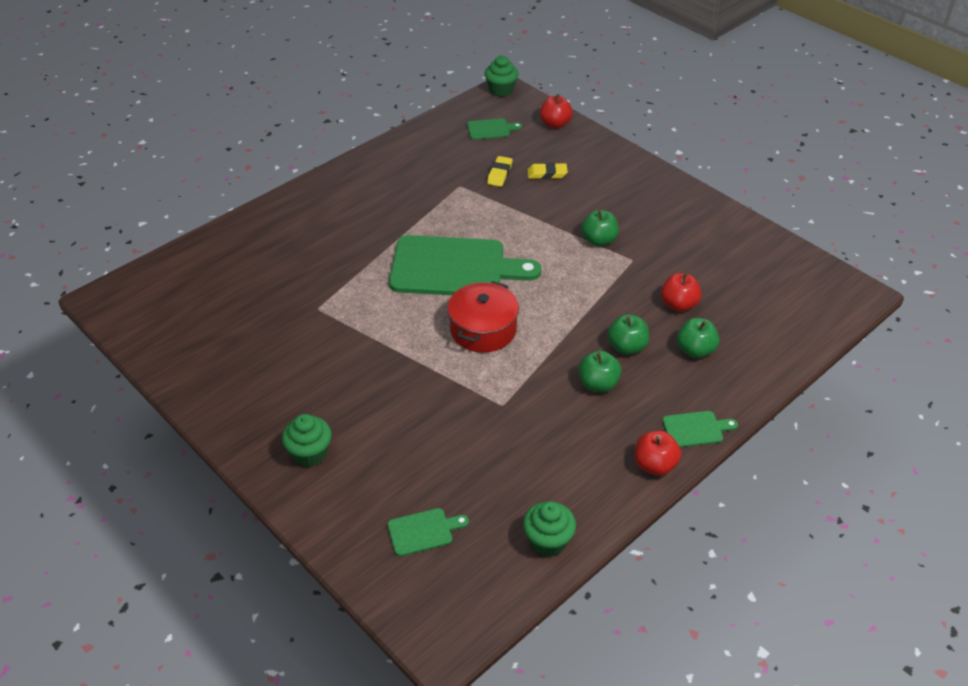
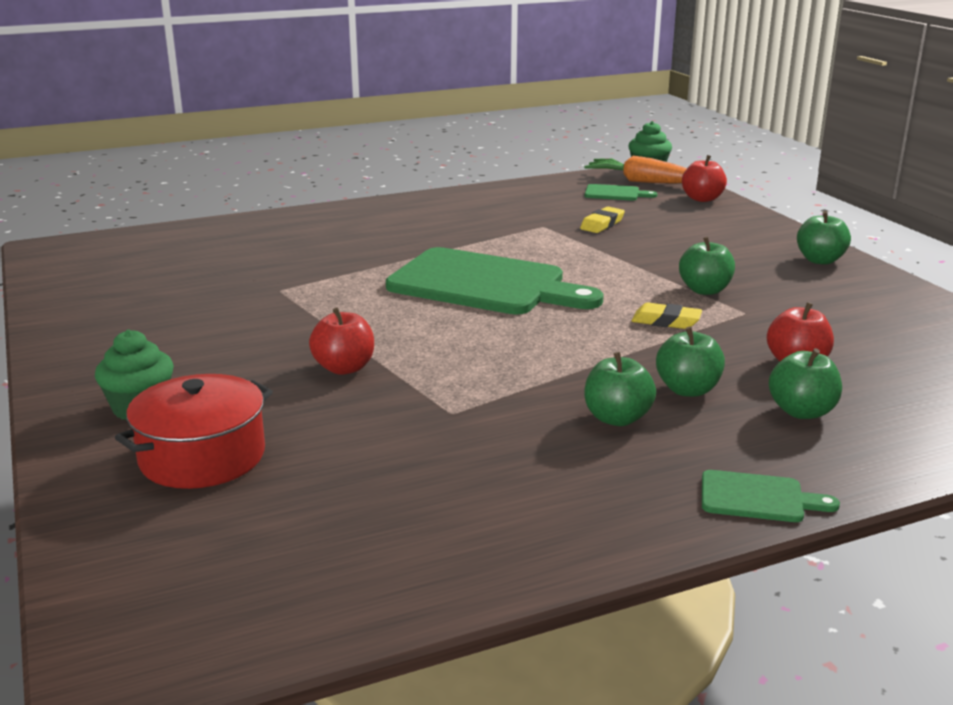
camera: 20 degrees right, 20 degrees down
green cutting board [388,508,469,556] -> none
red pot [448,281,519,353] -> red pot moved to [115,374,273,489]
green cupcake [523,501,576,557] -> none
yellow eraser [527,163,568,179] -> yellow eraser moved to [631,303,702,329]
red apple [635,431,681,476] -> red apple moved to [309,307,374,375]
none -> orange carrot [584,156,687,183]
none -> green apple [797,211,851,265]

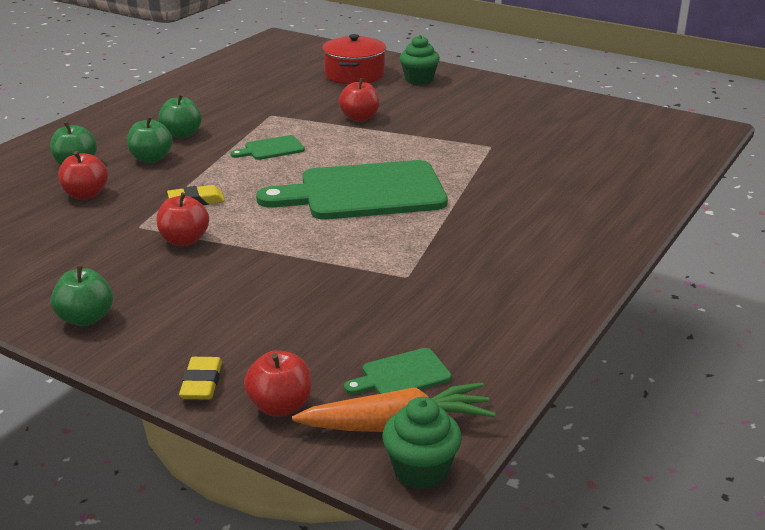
camera: 145 degrees right, 5 degrees up
yellow eraser [580,207,625,233] -> yellow eraser moved to [179,357,222,400]
green apple [679,237,735,295] -> red apple [157,192,209,246]
green cutting board [702,470,840,522] -> green cutting board moved to [231,135,305,160]

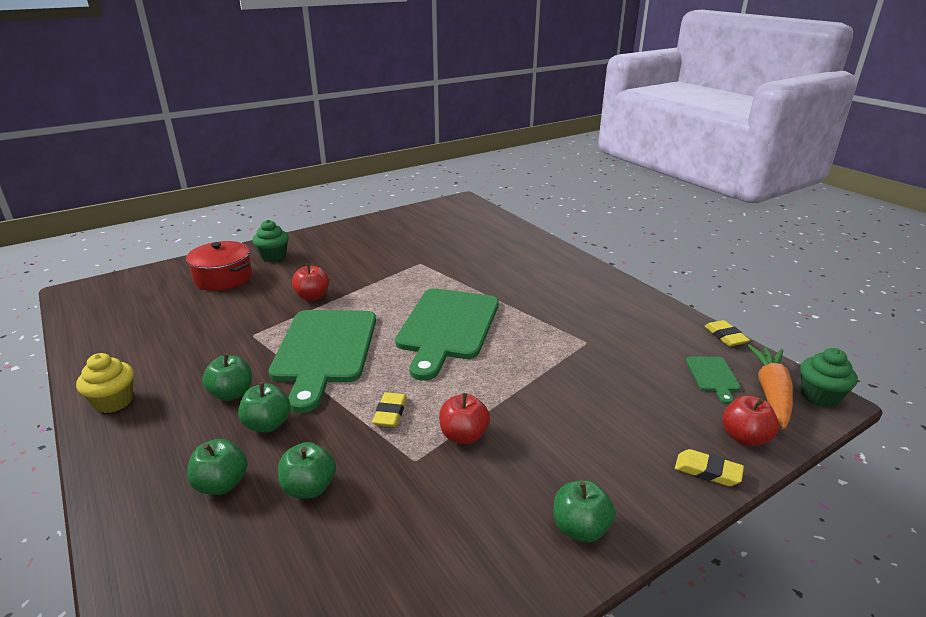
camera: 65 degrees left, 0 degrees up
red apple [58,151,108,200] -> green apple [278,442,336,498]
green cutting board [231,135,305,160] -> green cutting board [269,310,376,413], size x2.35
none -> yellow cupcake [76,353,134,413]
none -> yellow eraser [705,320,750,346]

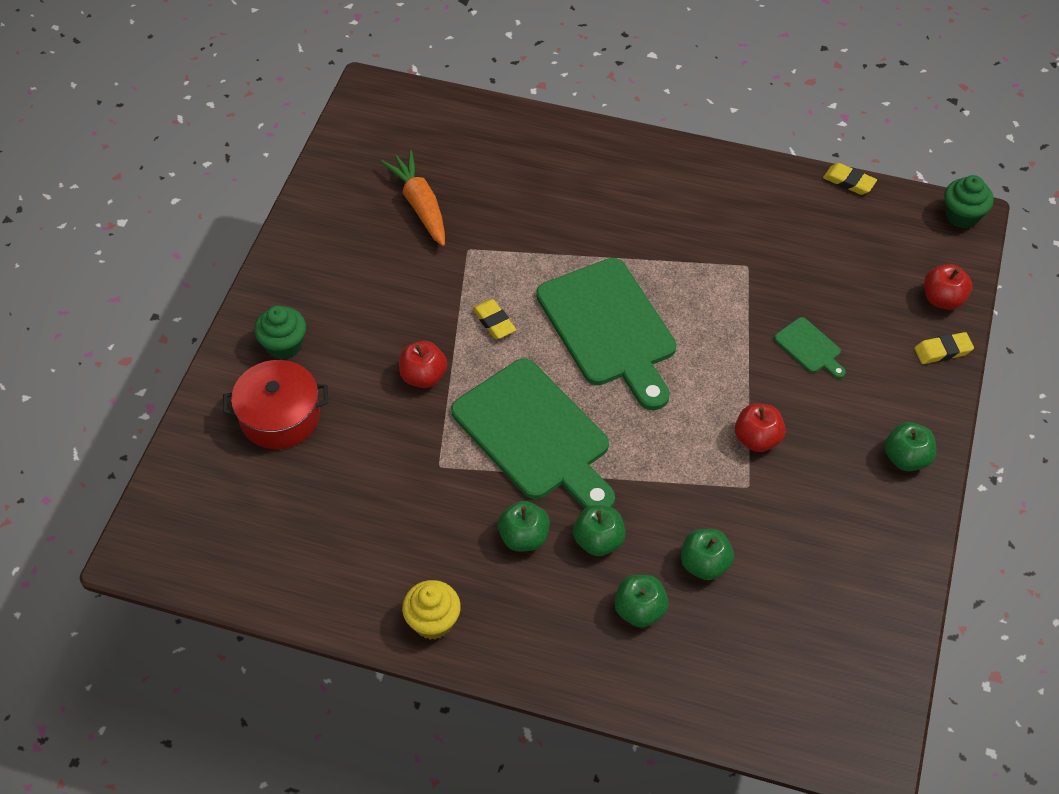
camera: 40 degrees left, 25 degrees up
yellow eraser [372,392,407,427] -> yellow eraser moved to [472,299,516,339]
green cutting board [686,357,741,404] -> green cutting board moved to [774,317,846,379]
orange carrot [747,344,793,429] -> orange carrot moved to [381,150,445,246]

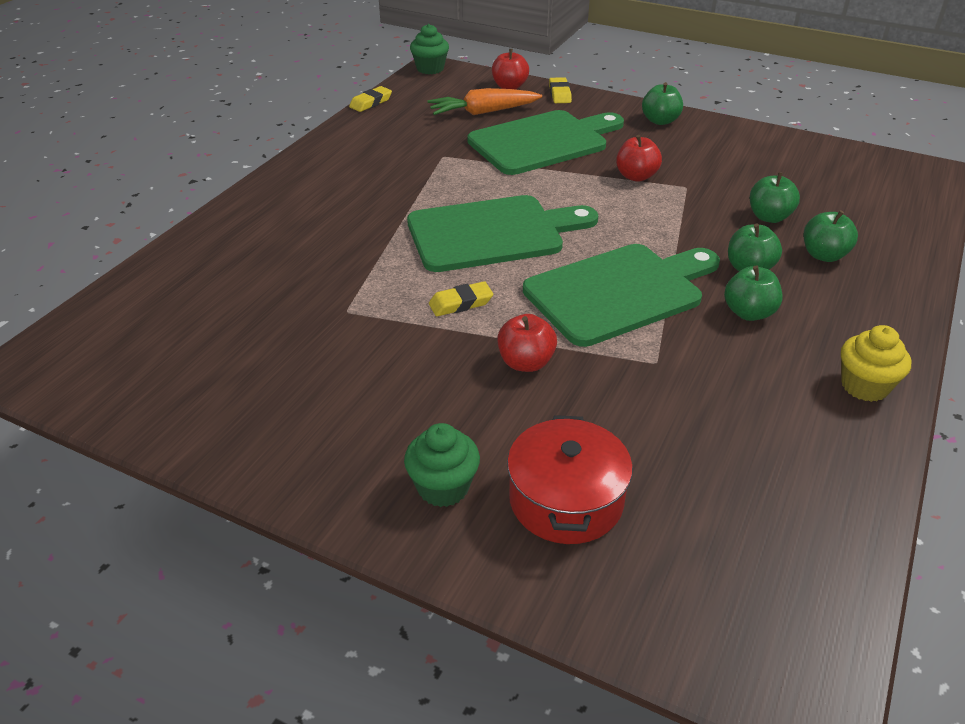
camera: 80 degrees left, 15 degrees down
orange carrot [381,150,445,246] -> orange carrot moved to [427,88,542,115]
green cutting board [774,317,846,379] -> green cutting board [467,110,624,175], size x2.35

